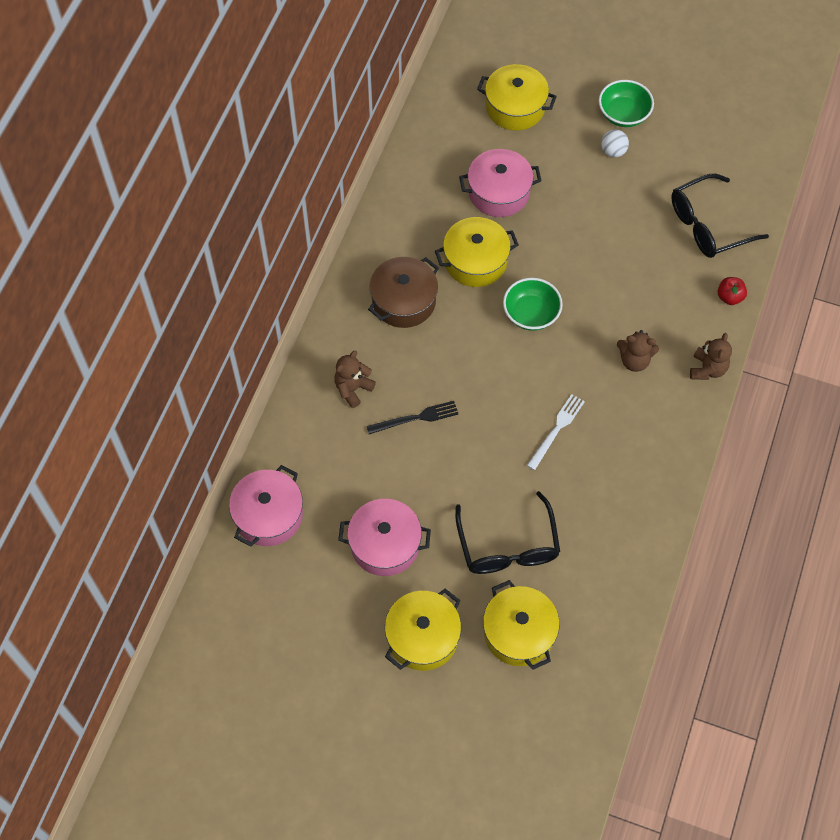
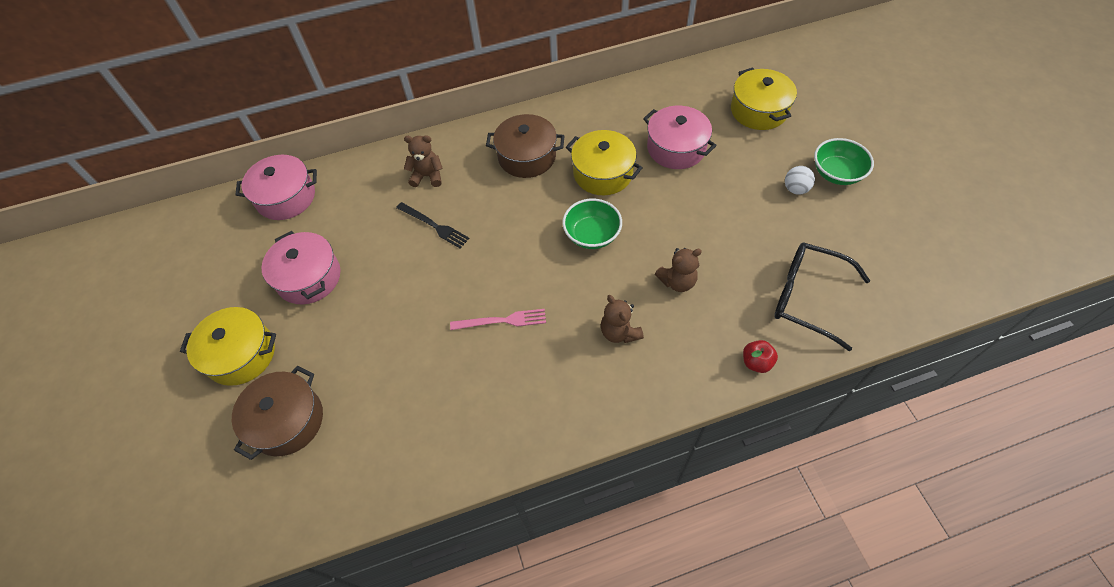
camera: 55 degrees right, 5 degrees down
black glasses [455,491,560,574] -> none
yellow pot [483,580,560,670] -> brown pot [232,366,323,460]
white fork [527,394,585,470] -> pink fork [450,309,546,330]
brown teddy bear [690,333,732,380] -> brown teddy bear moved to [655,248,702,292]

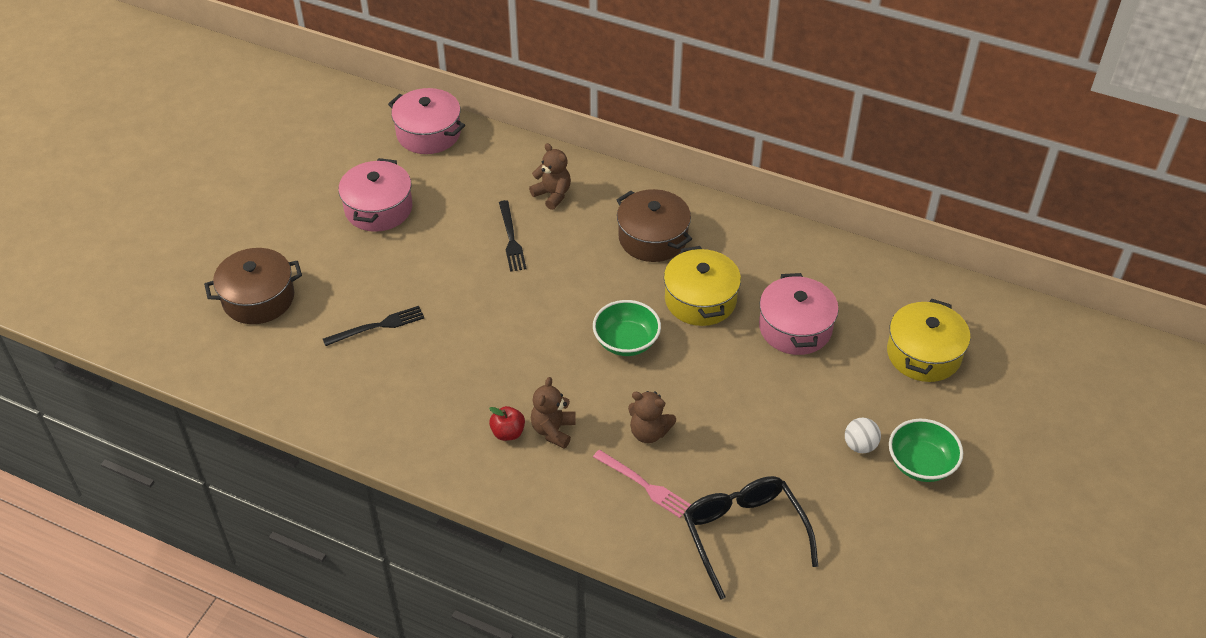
camera: 40 degrees right, 10 degrees down
yellow pot [180,307,276,386] -> none
pink fork [450,309,546,330] -> pink fork moved to [593,450,691,518]
red apple [743,340,778,373] -> red apple moved to [489,406,525,441]
none -> black fork [323,306,424,346]

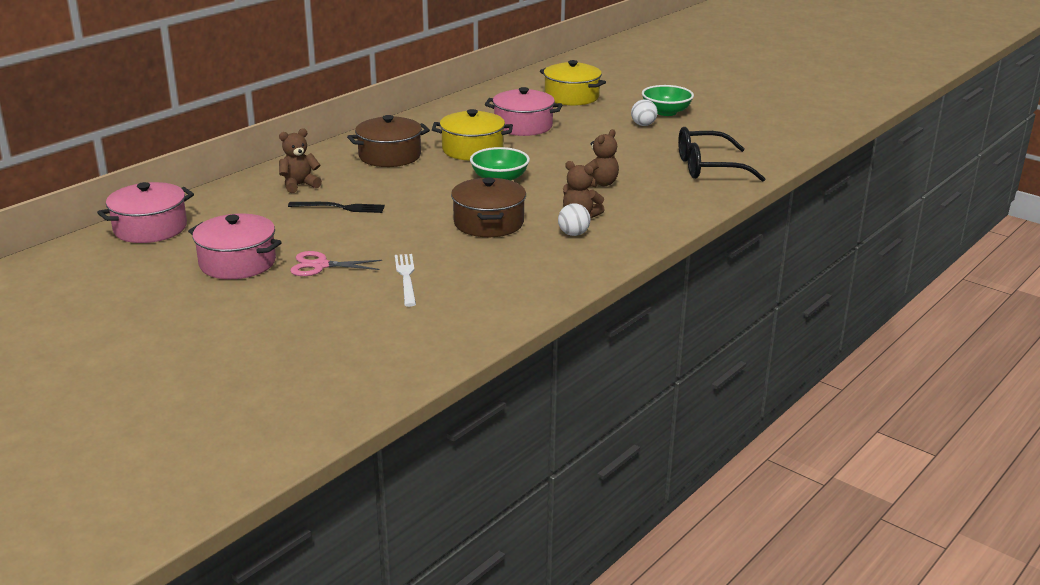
camera: 75 degrees left, 20 degrees down
brown pot [204,248,302,324] -> brown pot moved to [451,178,526,237]
black fork [323,306,424,346] -> white fork [395,254,416,307]
red apple [489,406,525,441] -> white ball [558,203,591,236]
pink fork [593,450,691,518] -> none
none -> pink scissors [290,251,382,276]

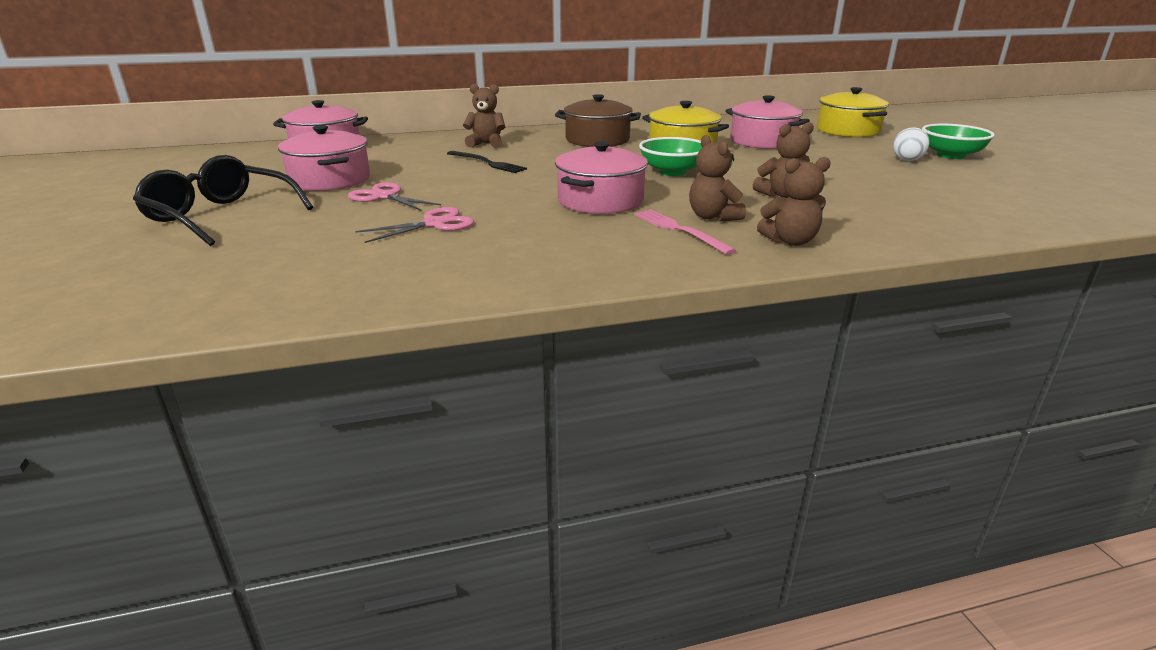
camera: 35 degrees right, 0 degrees up
white fork [395,254,416,307] -> pink scissors [355,207,474,243]
brown pot [451,178,526,237] -> pink pot [555,141,648,214]
white ball [558,203,591,236] -> pink fork [634,209,737,255]
black glasses [678,127,766,182] -> black glasses moved to [133,155,313,246]
none -> brown teddy bear [757,157,831,246]

